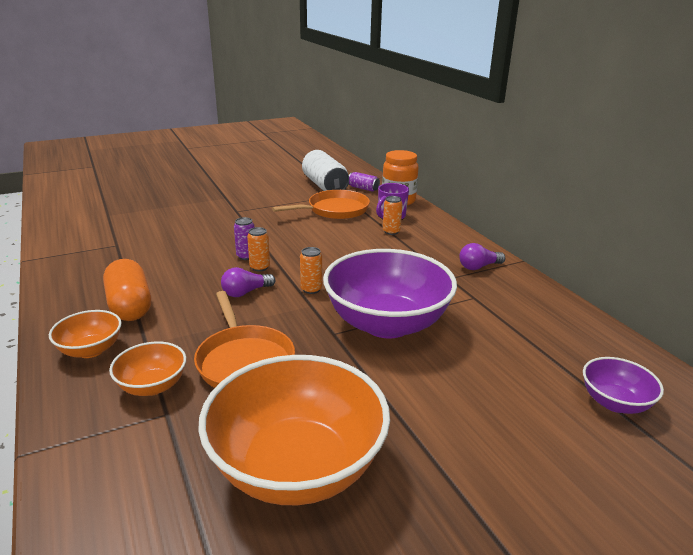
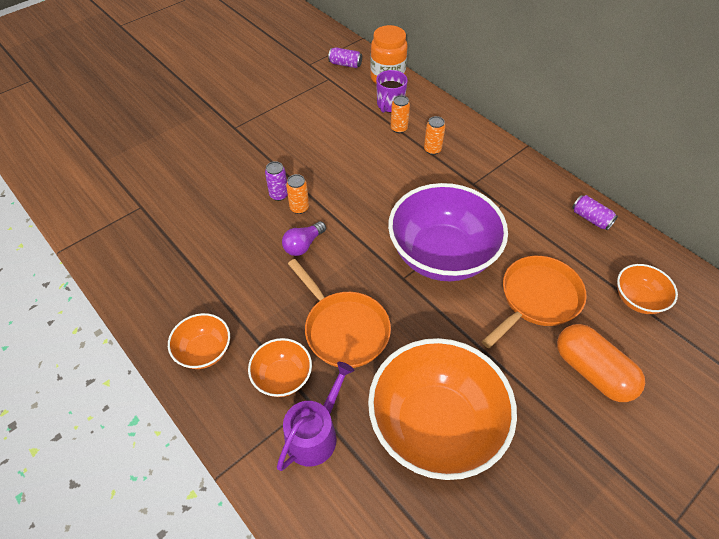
camera: 15 degrees left, 25 degrees up
orange capsule [103,259,151,321] -> orange capsule moved to [557,324,645,402]
orange pan [272,190,370,219] -> orange pan moved to [482,256,587,348]
orange can [300,247,322,294] -> orange can moved to [424,116,445,155]
white can [302,150,349,191] -> none
purple light bulb [459,243,505,270] -> none
purple bowl [583,357,664,414] -> orange bowl [617,264,678,314]
none -> purple watering can [277,362,355,471]
none -> purple can [572,195,618,230]

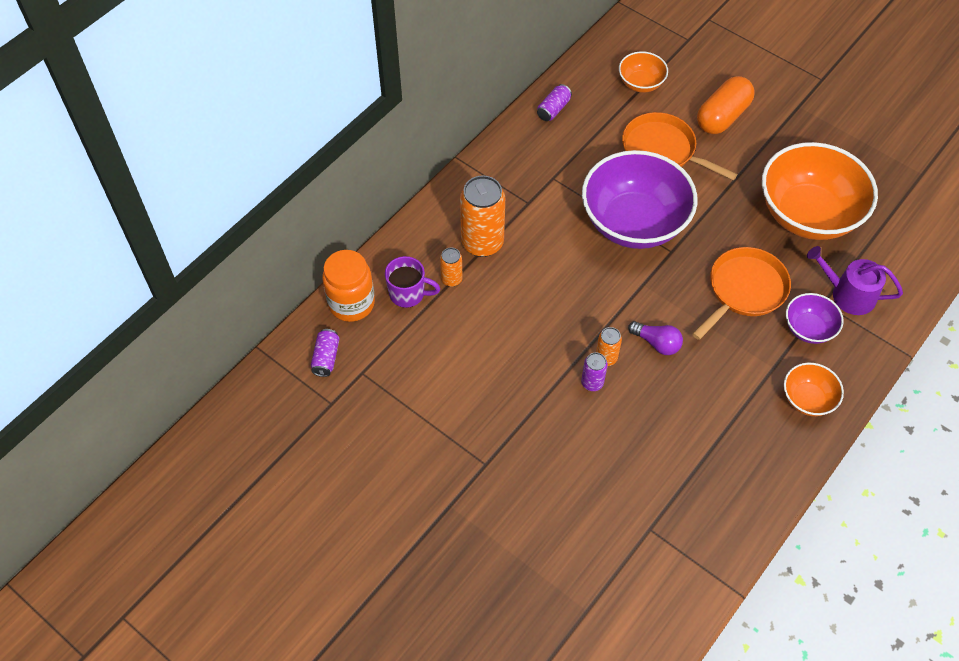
camera: 100 degrees left, 5 degrees up
orange bowl [248,338,312,397] -> purple bowl [786,293,844,344]
orange can [424,116,445,155] -> orange can [460,176,505,257], size x2.02

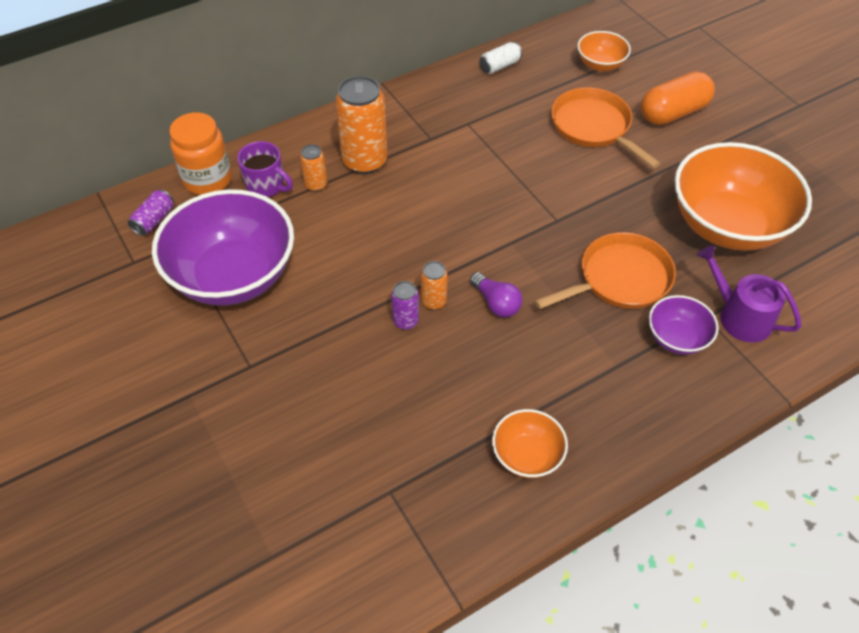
camera: 20 degrees right, 5 degrees down
purple can [537,84,572,121] -> white can [479,42,522,74]
purple bowl [582,150,697,249] -> purple bowl moved to [152,189,294,306]
orange bowl [784,363,844,416] -> orange bowl moved to [492,409,568,478]

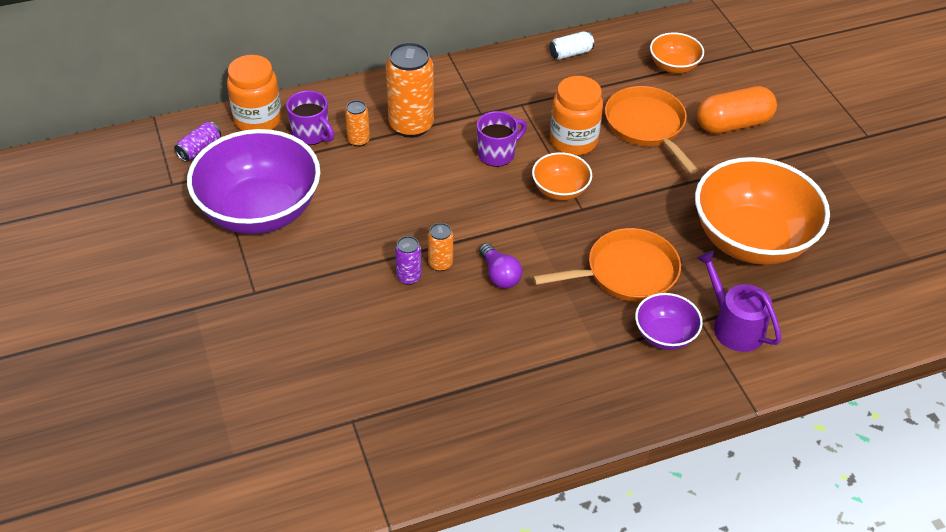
camera: 10 degrees right, 5 degrees down
orange bowl [492,409,568,478] -> orange bowl moved to [532,152,592,200]
none -> purple mug [477,111,527,167]
none -> orange jar [550,76,603,156]

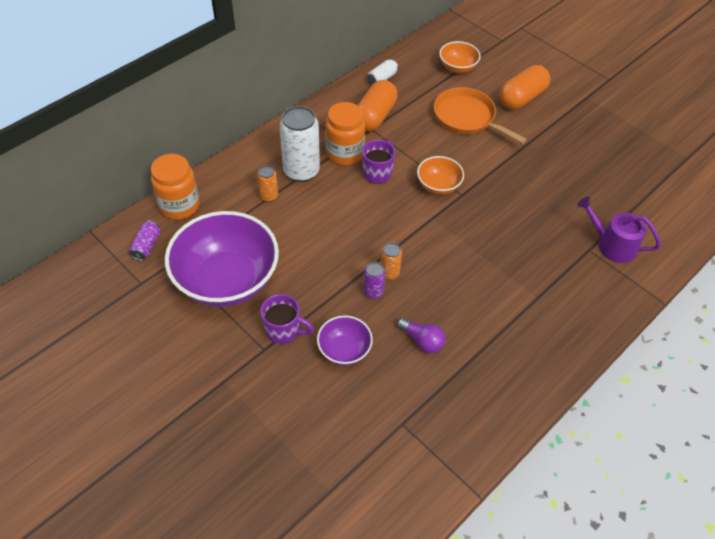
camera: 25 degrees left, 5 degrees up
purple mug [286,90,334,145] -> purple mug moved to [260,294,314,344]
orange can [386,42,434,138] -> white can [279,106,320,182]
purple light bulb [479,243,522,288] -> purple light bulb moved to [397,318,446,353]
orange pan [533,228,681,302] -> none
orange jar [550,76,603,156] -> orange jar moved to [325,102,365,165]
purple bowl [635,293,703,350] -> purple bowl moved to [317,315,373,365]
orange bowl [695,157,830,265] -> none
none -> orange capsule [358,80,398,131]

